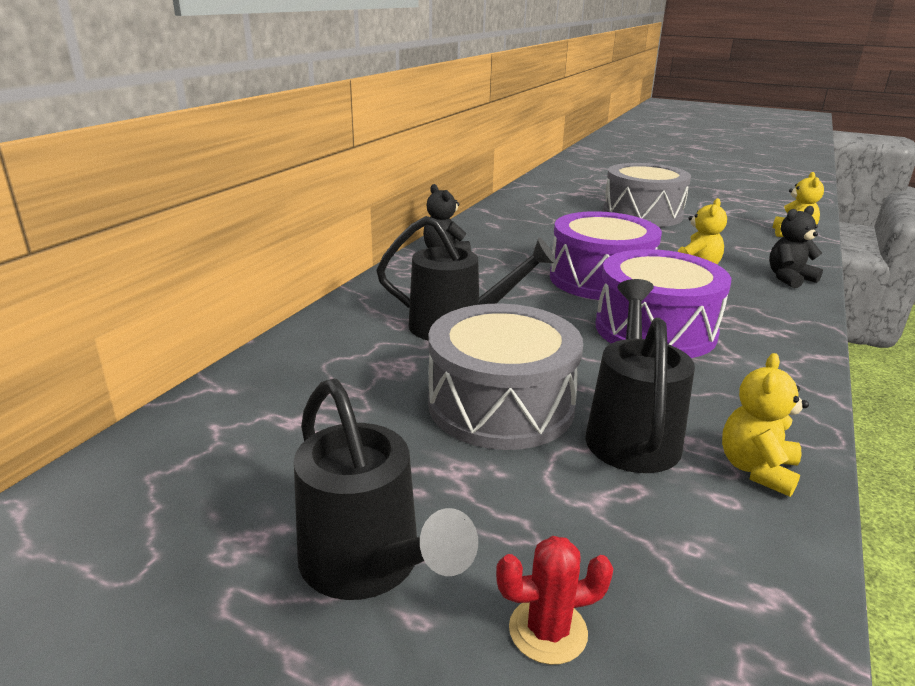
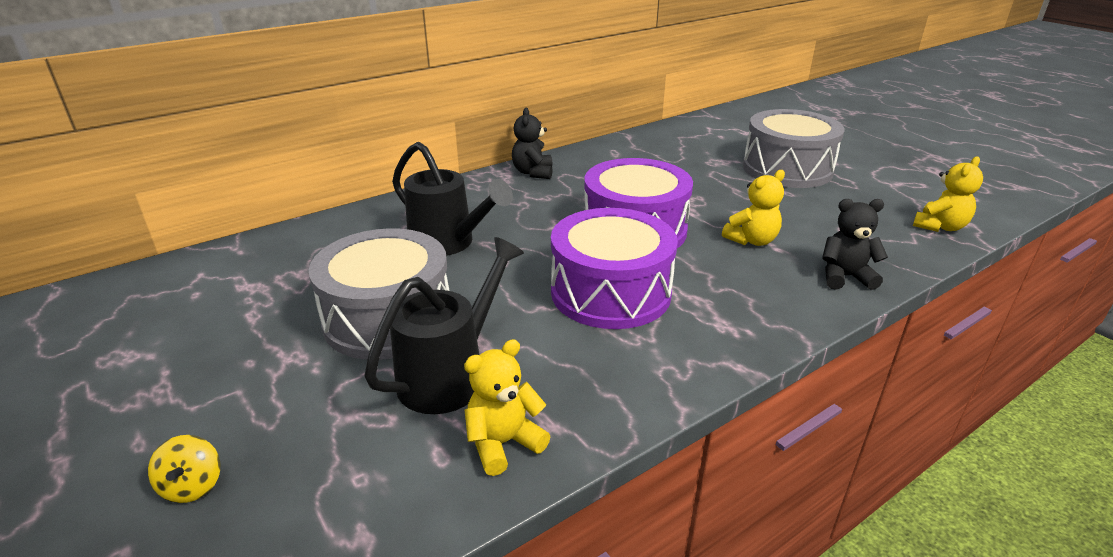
camera: 30 degrees right, 5 degrees up
black watering can [294,378,478,600] -> none
red cactus [496,536,614,665] -> yellow spinning top [148,435,220,503]

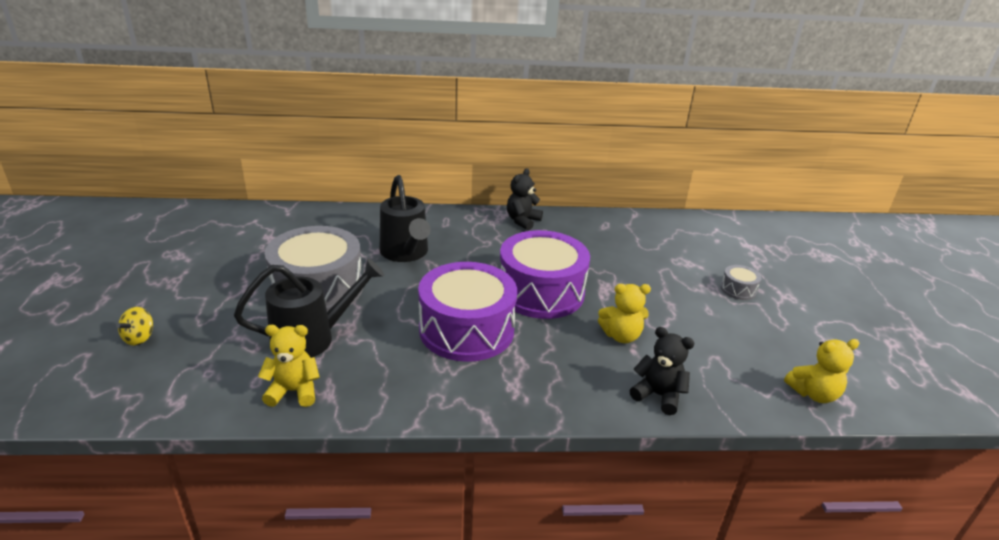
camera: 30 degrees right, 0 degrees up
grey drum [743,109,844,188] -> grey drum [721,265,761,300], size x0.41

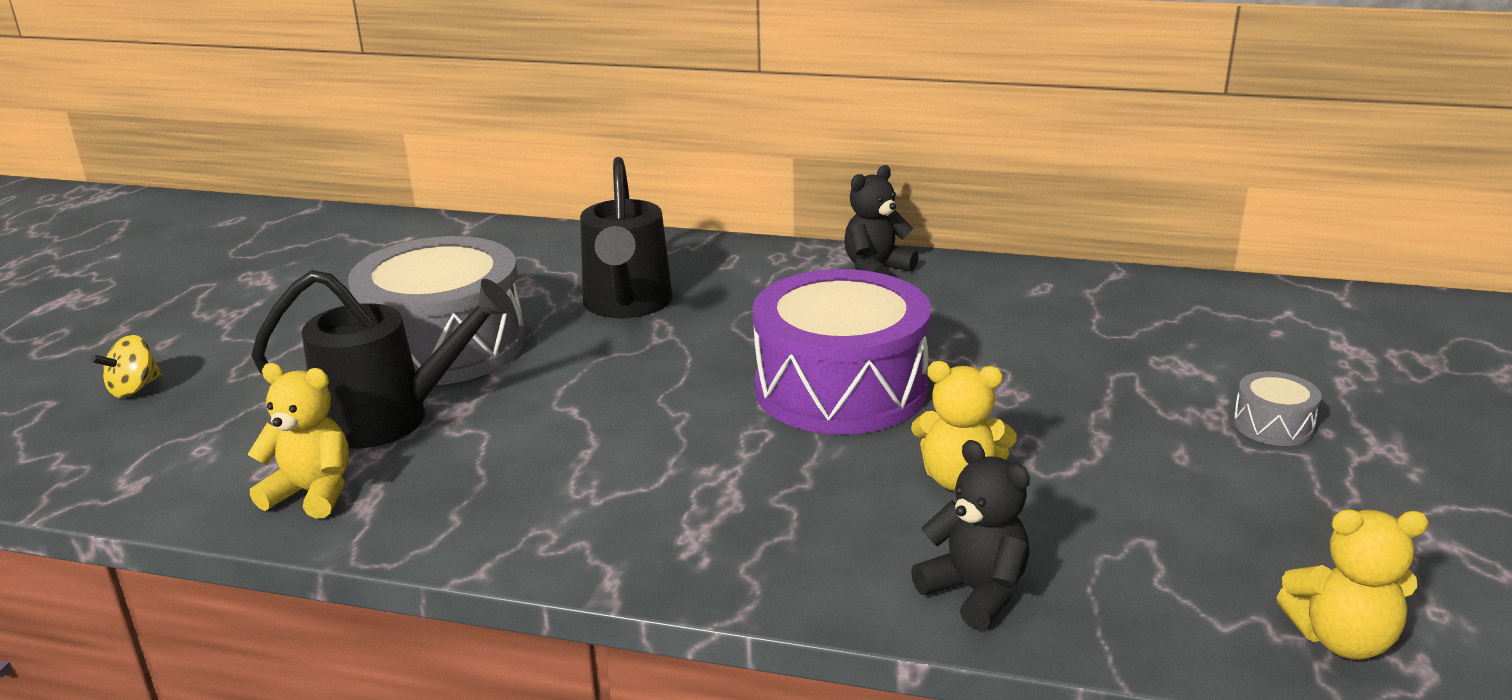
camera: 20 degrees right, 5 degrees down
purple drum [418,262,517,362] -> none

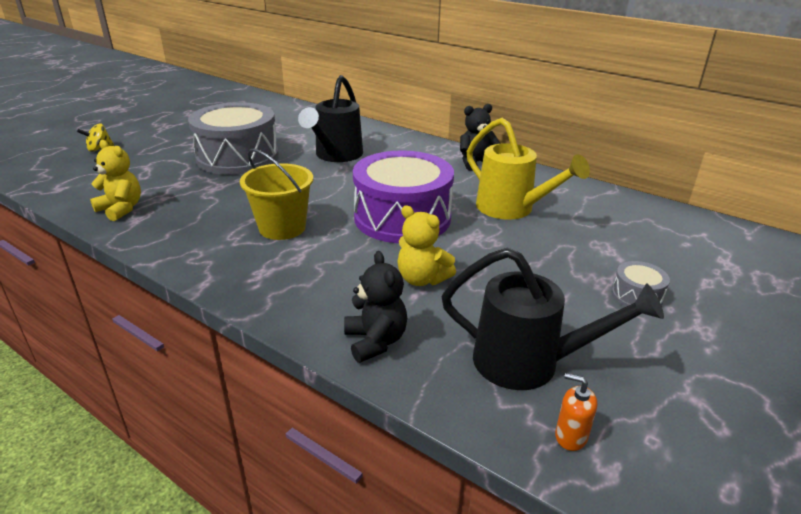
camera: 20 degrees right, 5 degrees up
black watering can [251,270,514,448] -> black watering can moved to [441,248,664,390]
yellow teddy bear [1276,509,1429,660] -> orange soap dispenser [555,373,597,451]
none -> yellow bucket [240,149,313,240]
none -> yellow watering can [467,118,590,220]

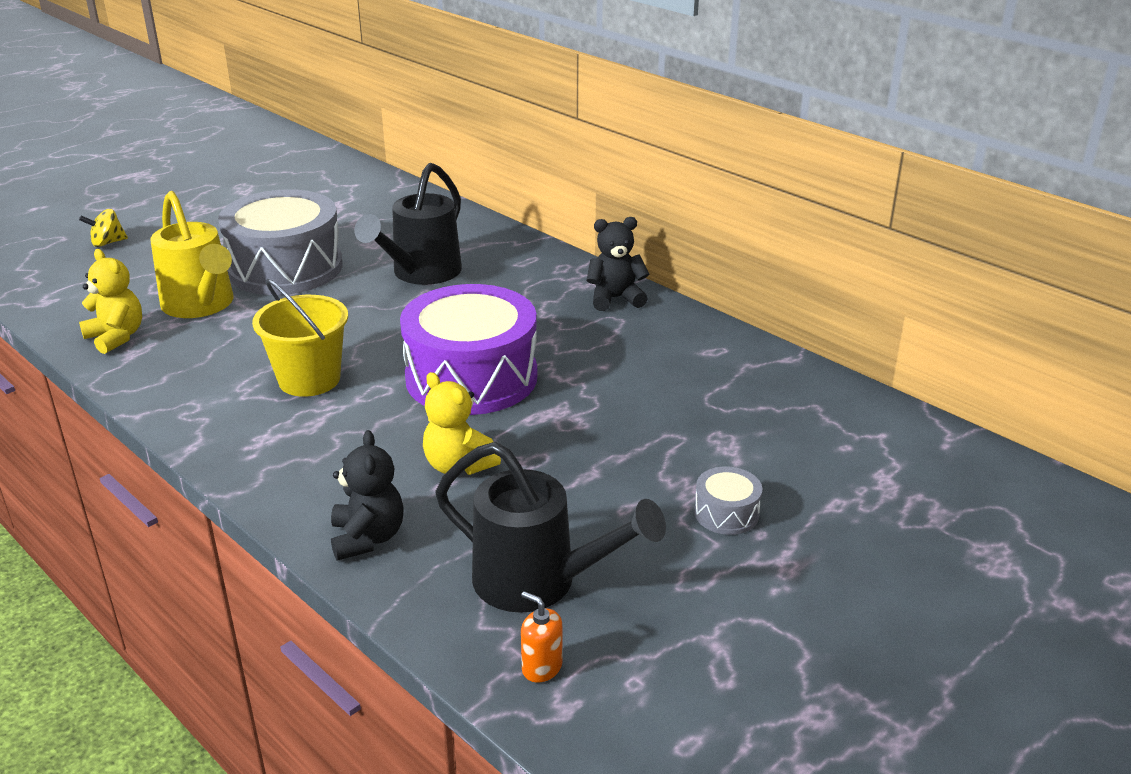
camera: 10 degrees right, 0 degrees up
yellow watering can [467,118,590,220] -> yellow watering can moved to [150,191,234,318]

